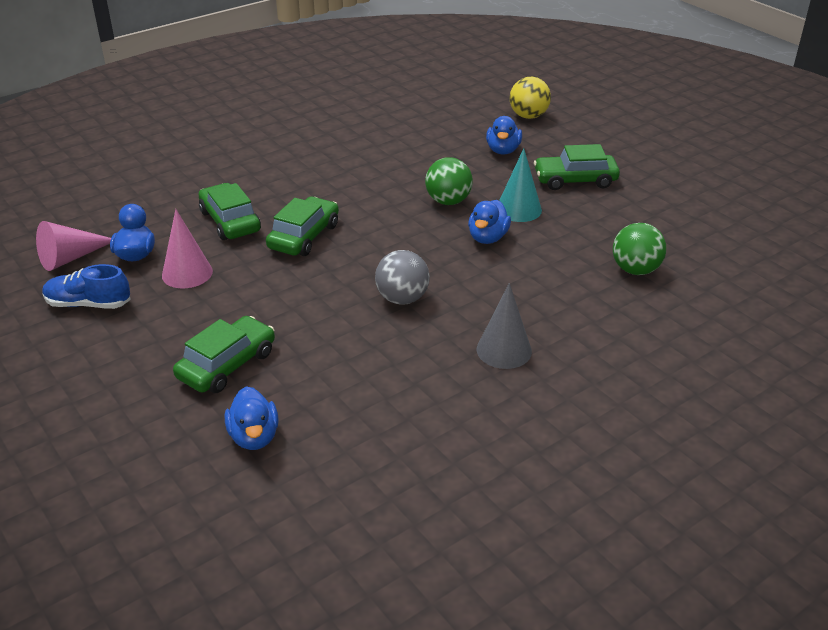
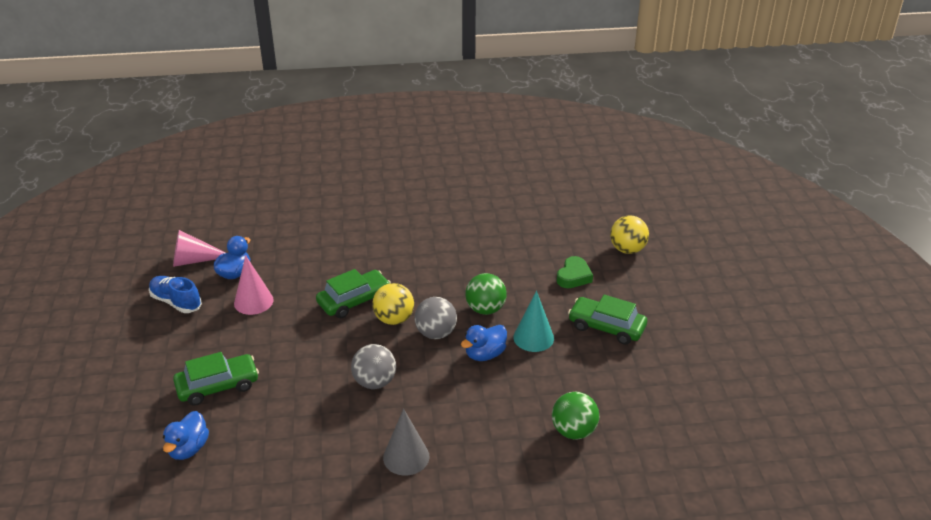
camera: 30 degrees right, 0 degrees up
green car [198,183,261,240] -> none
blue duck [486,116,522,155] -> green heart [557,256,593,288]
none -> yellow ball [372,283,414,325]
none -> grey ball [415,297,457,339]

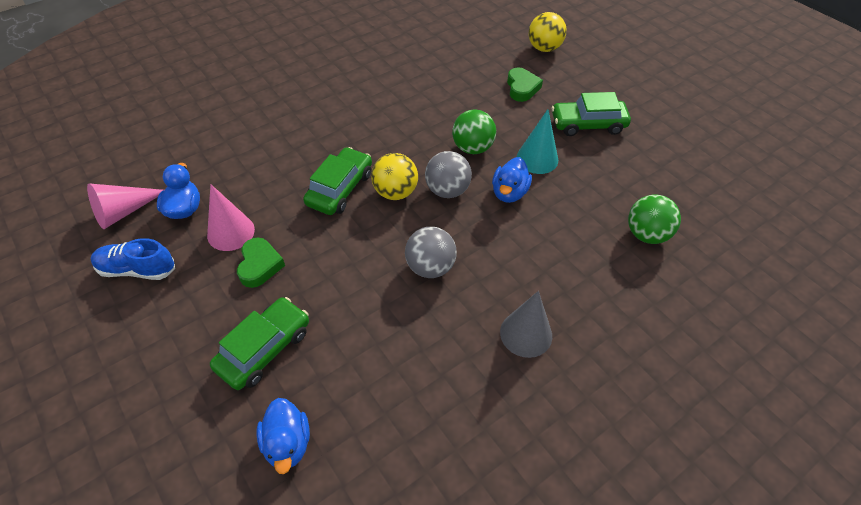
camera: 30 degrees left, 15 degrees up
none -> green heart [237,237,285,288]

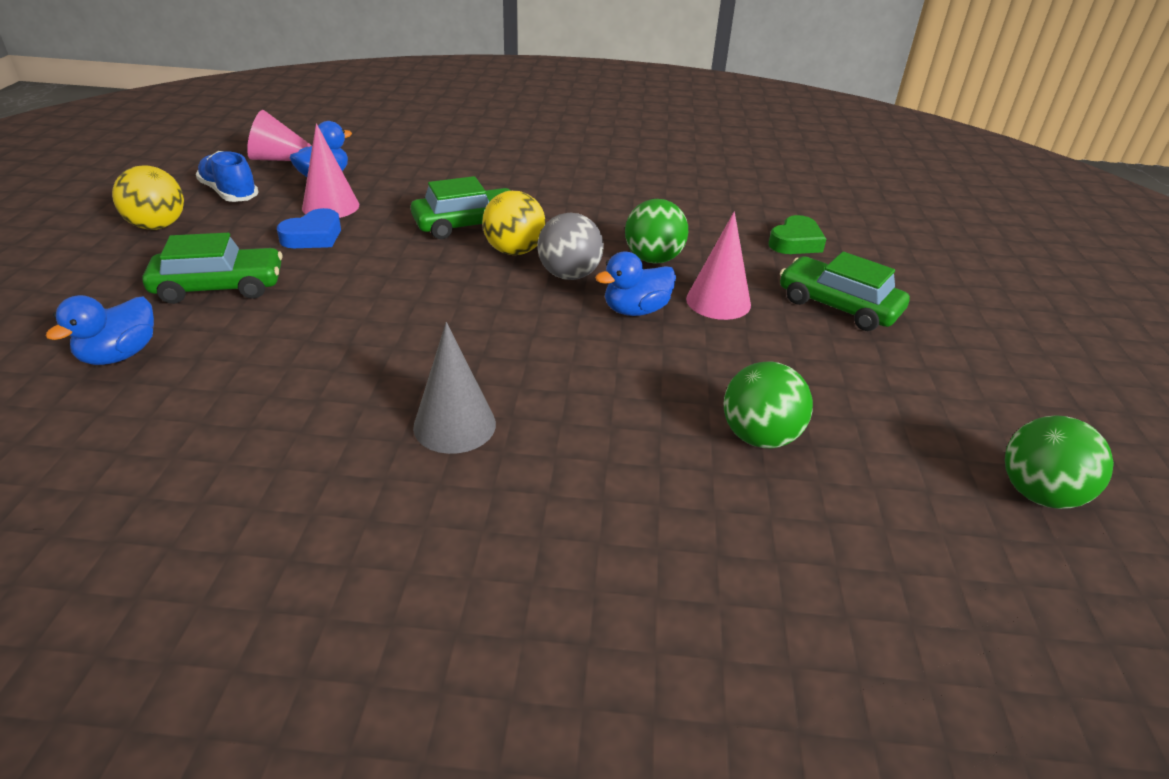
camera: 40 degrees right, 15 degrees down
green heart [237,237,285,288] -> blue heart [277,208,341,248]
grey ball [405,227,457,278] -> none
turquoise cone [517,109,558,174] -> pink cone [686,211,751,320]
yellow ball [529,12,567,52] -> yellow ball moved to [112,166,184,230]
none -> green ball [1005,415,1114,509]

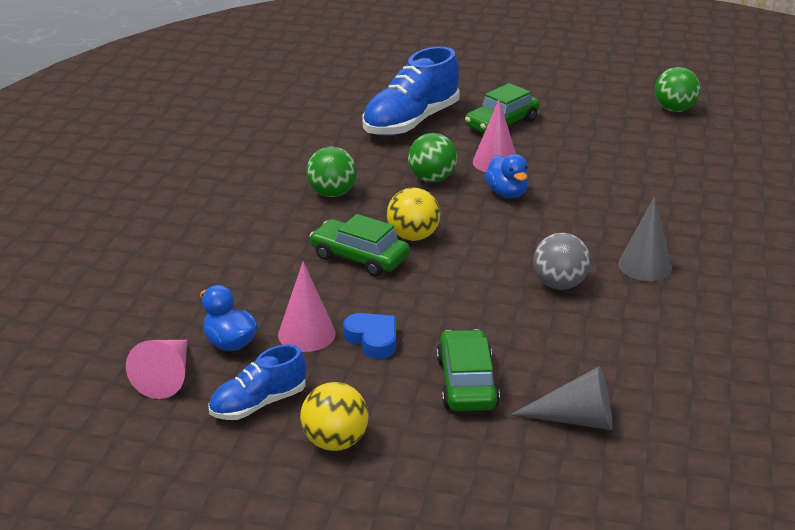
camera: 80 degrees left, 5 degrees down
blue duck [45,295,154,365] -> grey cone [511,366,613,430]
green car [411,176,512,239] -> green car turned 45 degrees counterclockwise [310,214,410,277]
grey ball [537,213,604,280] -> grey ball moved to [533,233,590,290]
green ball [724,361,813,448] -> green ball moved to [306,147,357,197]
green heart [768,215,826,254] -> blue shoe [362,46,460,136]

